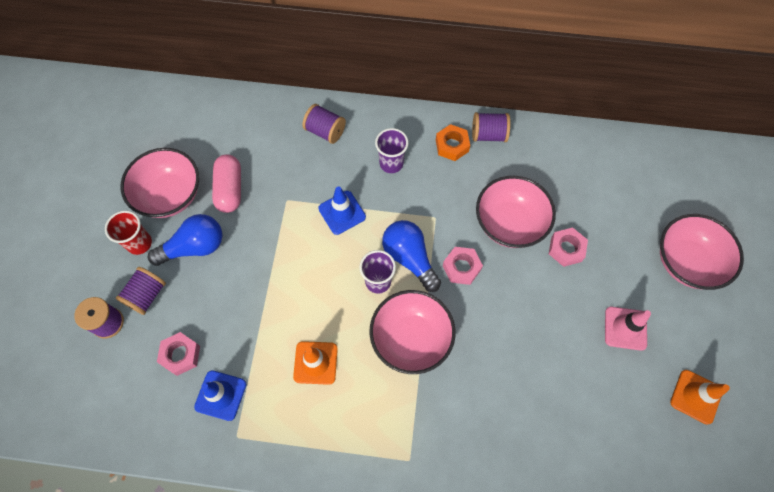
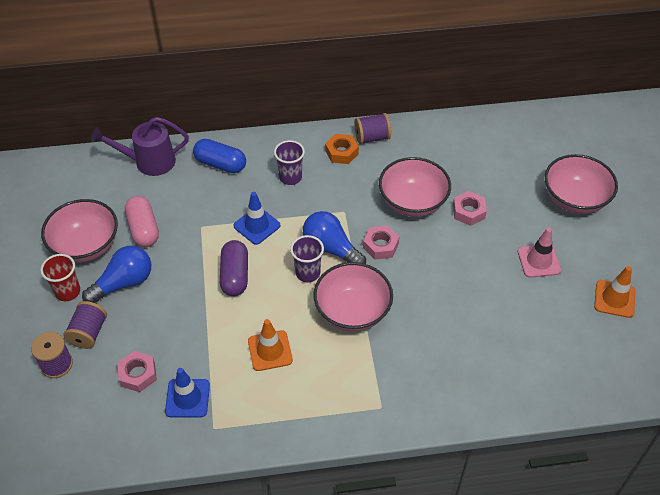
camera: 15 degrees left, 15 degrees down
purple spool [302,104,346,144] -> blue capsule [193,139,246,173]
none -> purple watering can [91,117,189,176]
none -> purple capsule [220,240,248,296]

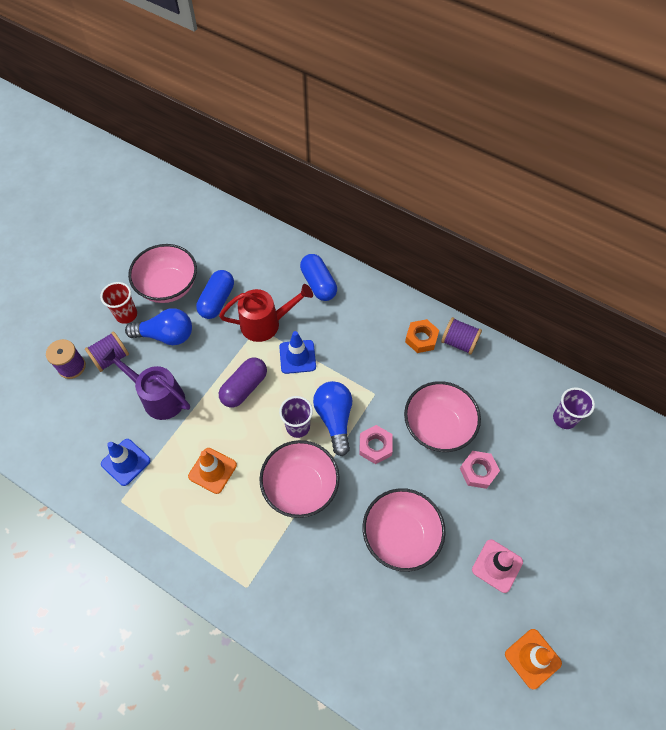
camera: 40 degrees right, 10 degrees up
purple watering can [91,117,189,176] -> purple watering can moved to [102,347,190,420]
pink nut [117,351,157,392] -> none
pink capsule [125,196,159,247] -> blue capsule [196,270,234,319]
purple cup [274,140,305,185] -> purple cup moved to [553,387,595,429]
pink bowl [545,154,618,214] -> pink bowl moved to [363,488,446,572]
none -> red watering can [219,284,313,342]

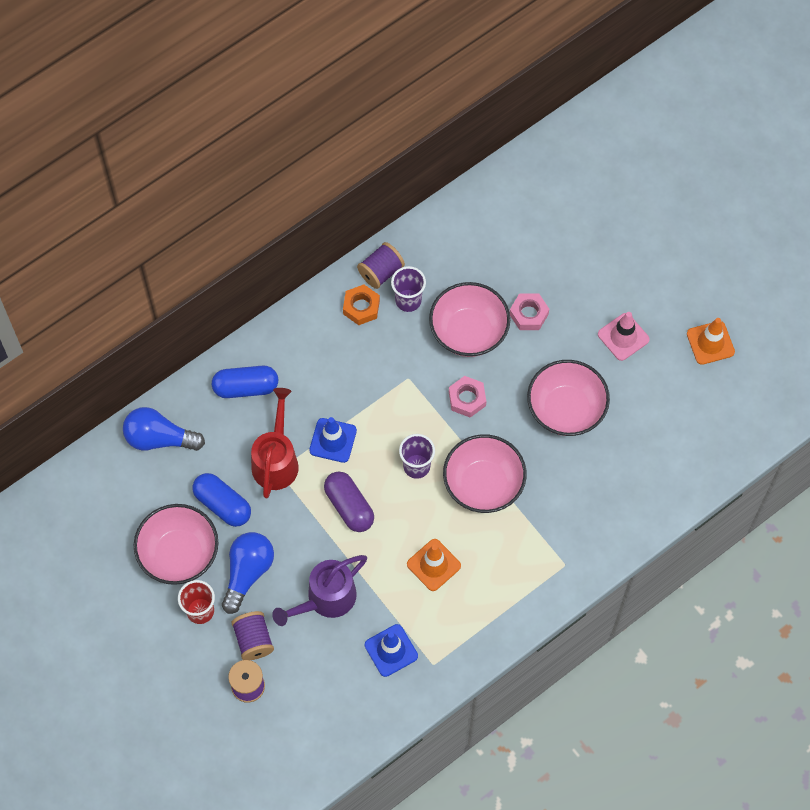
camera: 70 degrees left, 5 degrees up
blue light bulb [313,381,352,456] -> blue light bulb moved to [123,407,205,451]
purple cup [553,387,595,429] -> purple cup moved to [391,266,426,312]

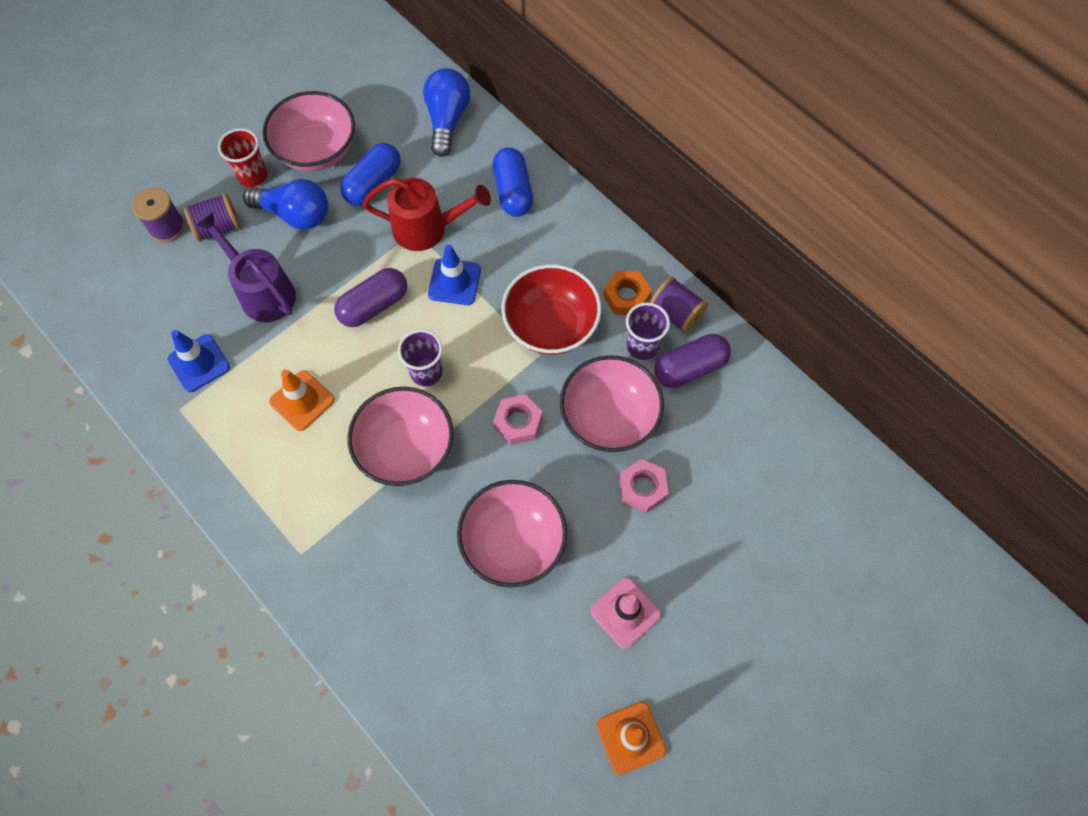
camera: 85 degrees right, 0 degrees up
none -> red bowl [501,264,601,355]
none -> purple capsule [654,334,731,388]

